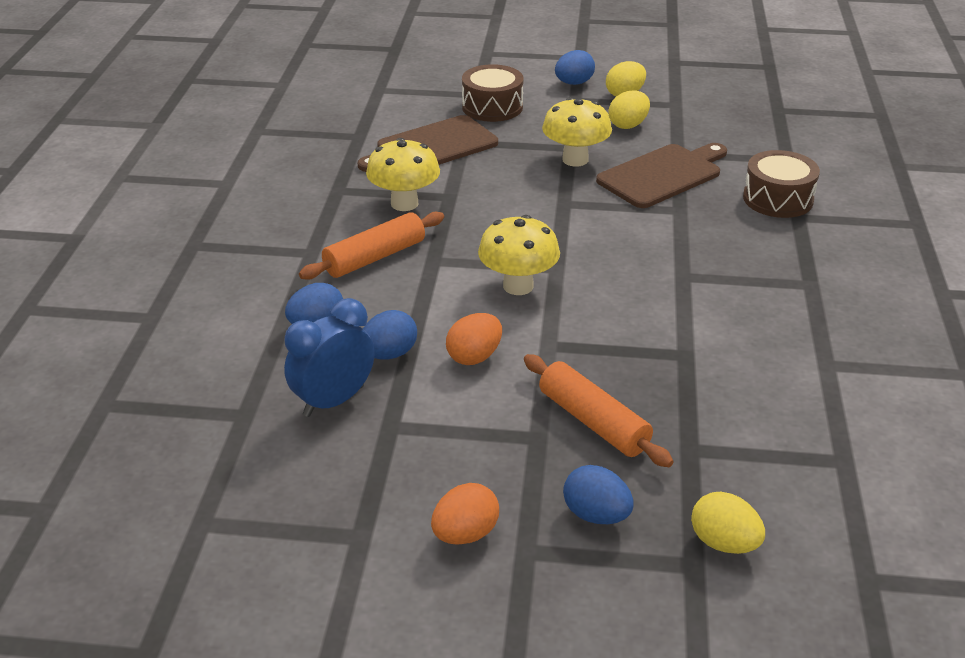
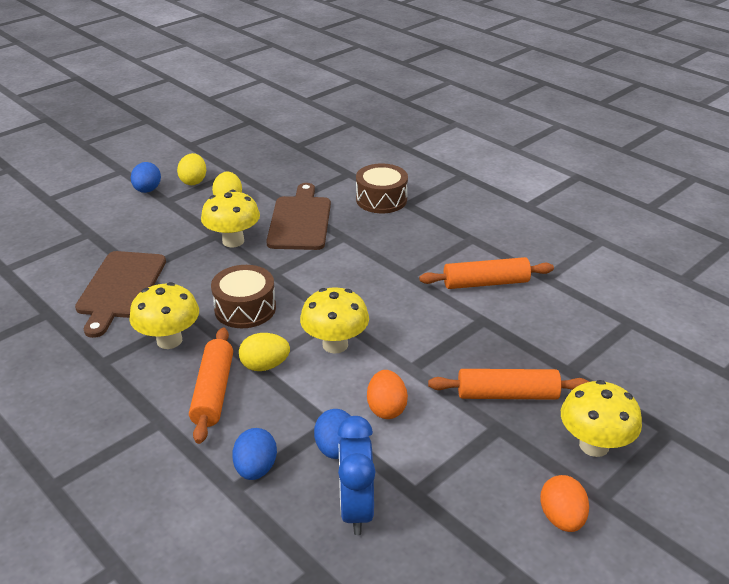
camera: 50 degrees left, 0 degrees up
brown drum [462,64,524,122] -> brown drum moved to [211,265,276,328]
blue egg [563,465,633,524] -> yellow mushroom [561,380,642,457]
yellow egg [691,492,765,554] -> yellow egg moved to [239,333,290,371]
none -> orange rolling pin [419,257,554,289]

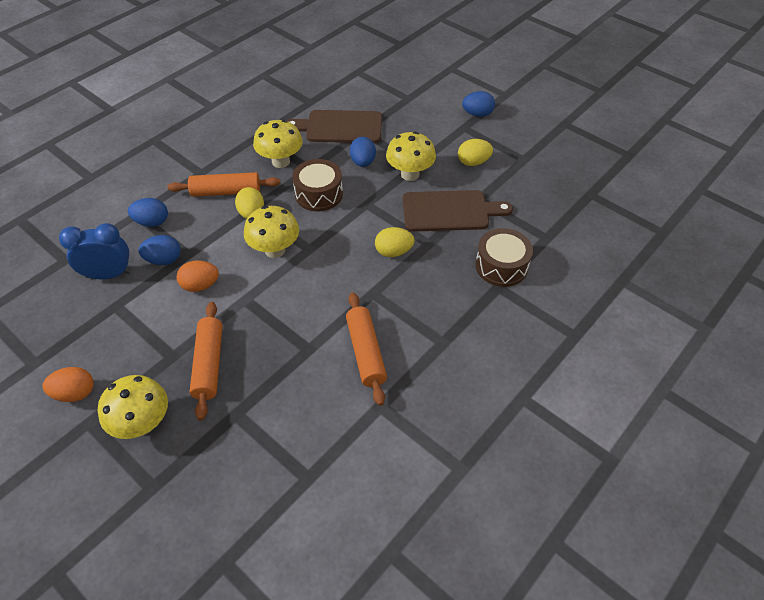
camera: 85 degrees right, 15 degrees up
yellow egg [177,153,206,185] -> yellow egg moved to [375,227,415,257]
none -> blue egg [350,137,376,167]

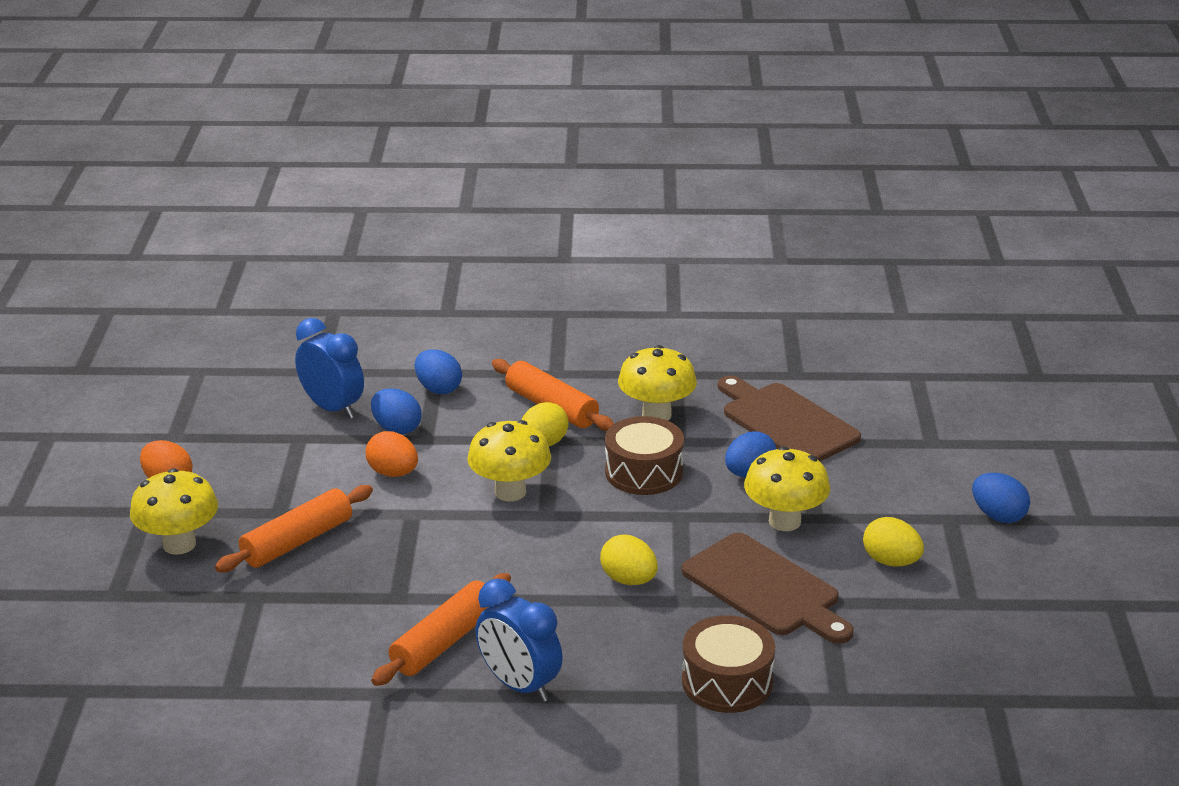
camera: 50 degrees right, 20 degrees down
none -> blue clock [475,579,563,702]

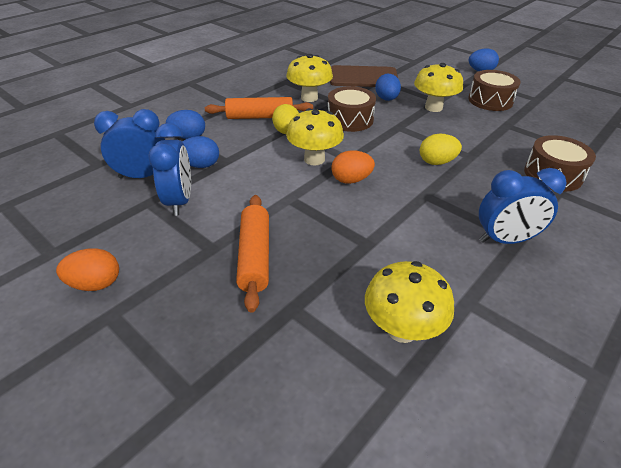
camera: 50 degrees left, 10 degrees up
yellow mushroom [130,468,218,555] -> yellow mushroom moved to [365,261,454,343]
orange egg [365,431,418,477] -> orange egg moved to [331,150,375,184]
orange rolling pin [371,573,511,686] -> none
brown cutting board [682,532,854,644] -> none
yellow egg [863,517,924,566] -> brown drum [468,70,521,111]
none -> blue clock [148,123,191,216]

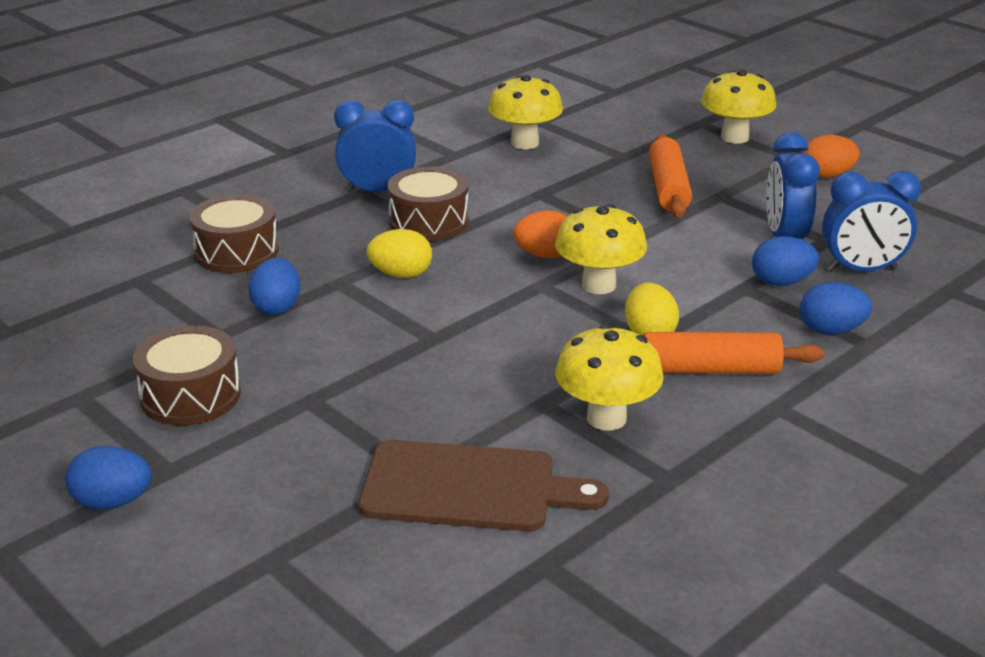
camera: 175 degrees left, 10 degrees down
brown drum [328,86,376,132] -> brown drum moved to [387,166,469,241]
blue egg [375,74,401,101] -> blue egg moved to [248,257,301,315]
yellow mushroom [414,63,463,112] -> yellow mushroom moved to [701,69,776,144]

